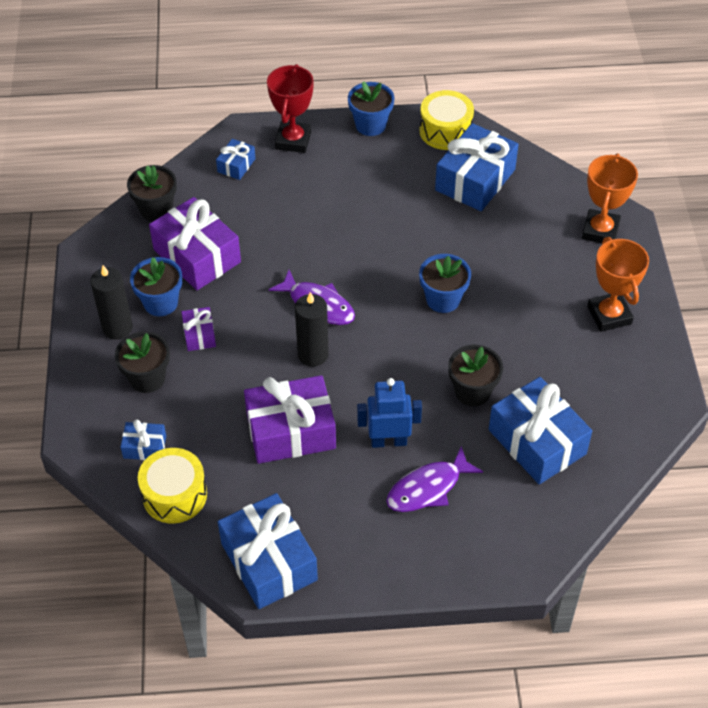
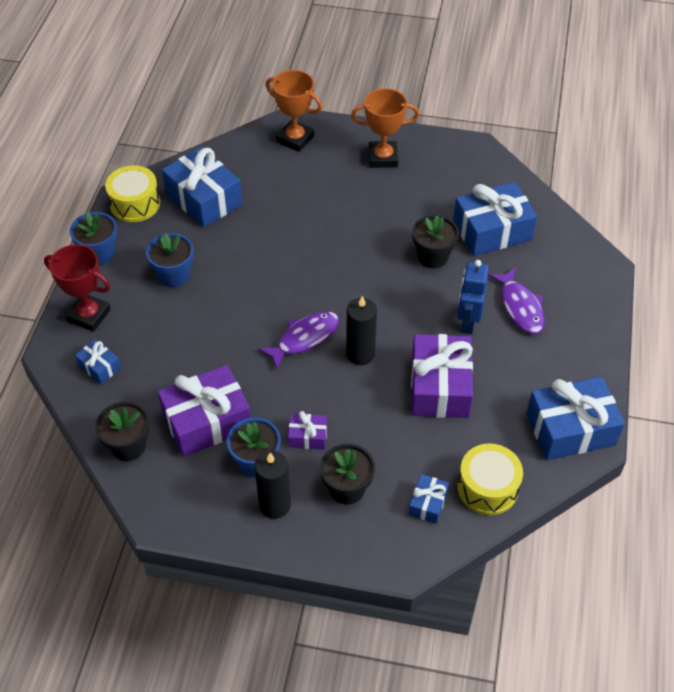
camera: 75 degrees left, 0 degrees up
blue flower pot [419,254,471,313] -> blue flower pot moved to [146,233,194,287]

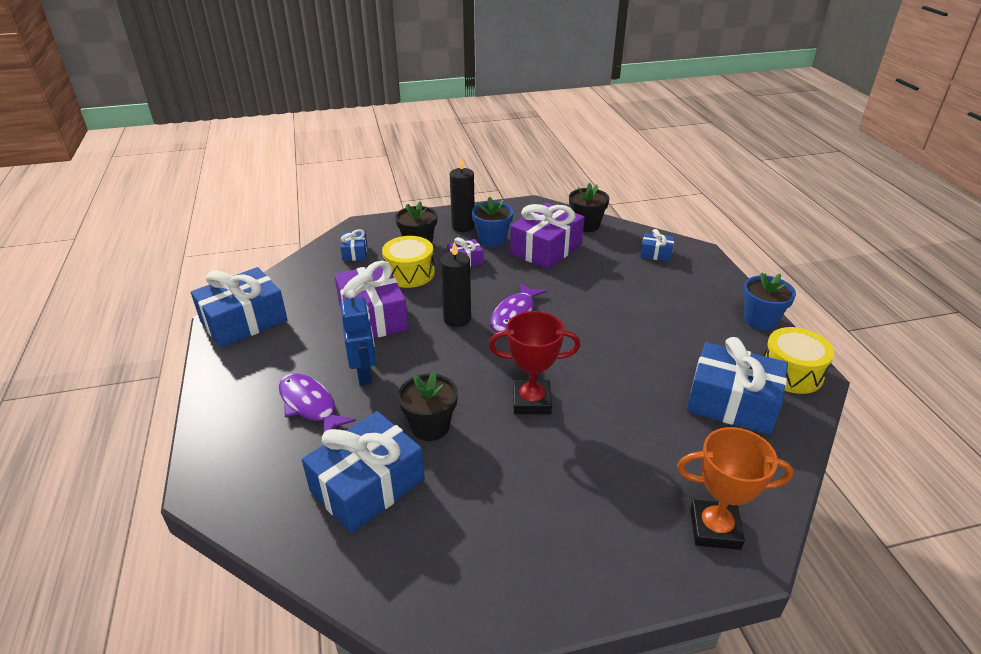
camera: 155 degrees right, 15 degrees down
red trophy [44,244,111,332] -> red trophy moved to [489,311,580,414]
blue flower pot [146,233,194,287] -> none
orange trophy [351,88,419,168] -> none
yellow drum [458,443,523,515] -> yellow drum moved to [382,236,435,288]

